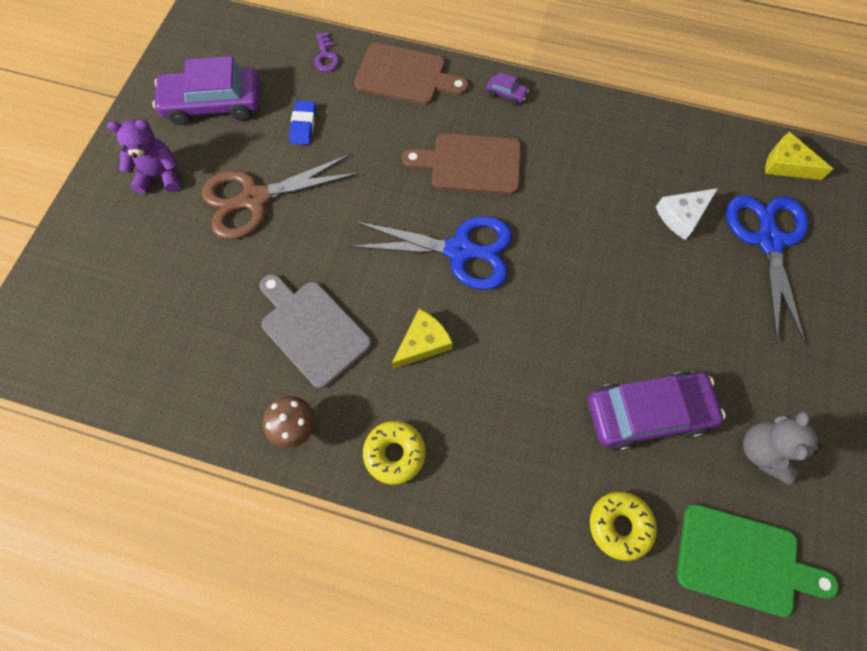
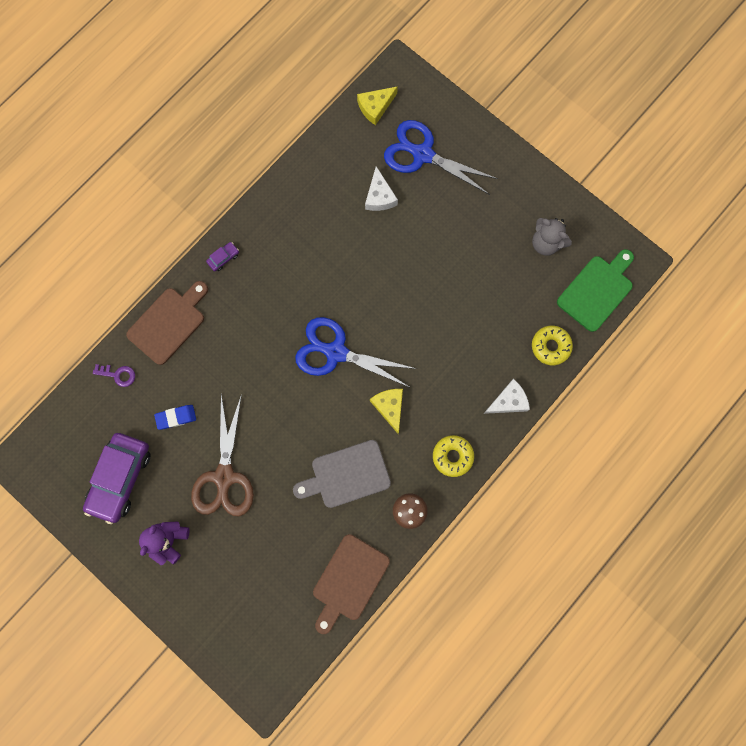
camera: 65 degrees left, 10 degrees up
blue eraser [289,100,316,145] -> blue eraser turned 45 degrees counterclockwise [154,405,196,430]
blue scissors [349,216,512,290] -> blue scissors turned 105 degrees counterclockwise [295,317,417,388]
brown cutting board [402,133,521,195] -> brown cutting board moved to [313,534,390,634]
purple car [588,372,726,451] -> none
none -> white cheese [484,379,530,414]

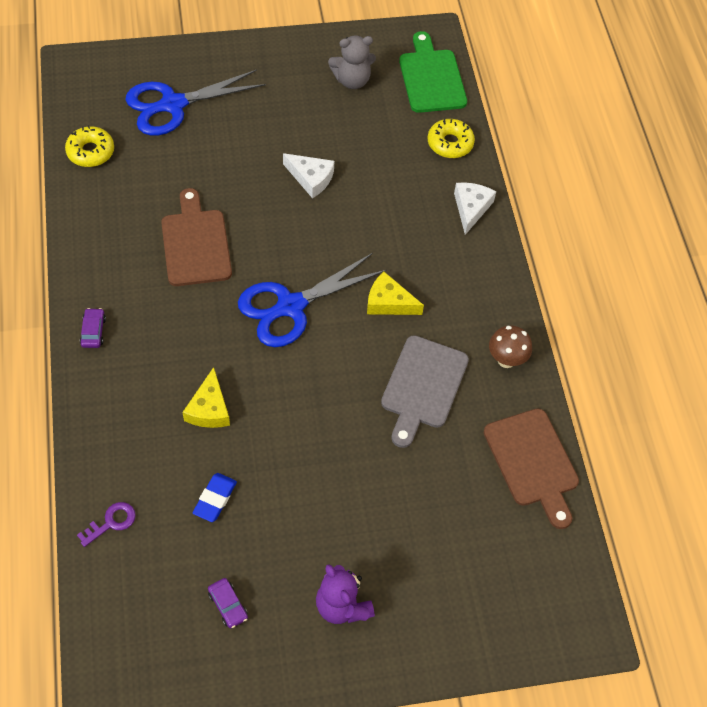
camera: 55 degrees left, 20 degrees down
purple car [83,433,151,524] -> purple car [208,578,248,628], size x0.41
brown cutting board [126,281,208,365] -> brown cutting board moved to [161,188,232,286]
brown scissors [191,394,254,516] -> none
yellow cheese [357,86,398,125] -> yellow cheese moved to [183,367,230,428]
white cheese [365,166,398,211] -> white cheese moved to [283,153,334,198]
yellow donut [433,435,474,477] -> yellow donut moved to [65,125,114,167]

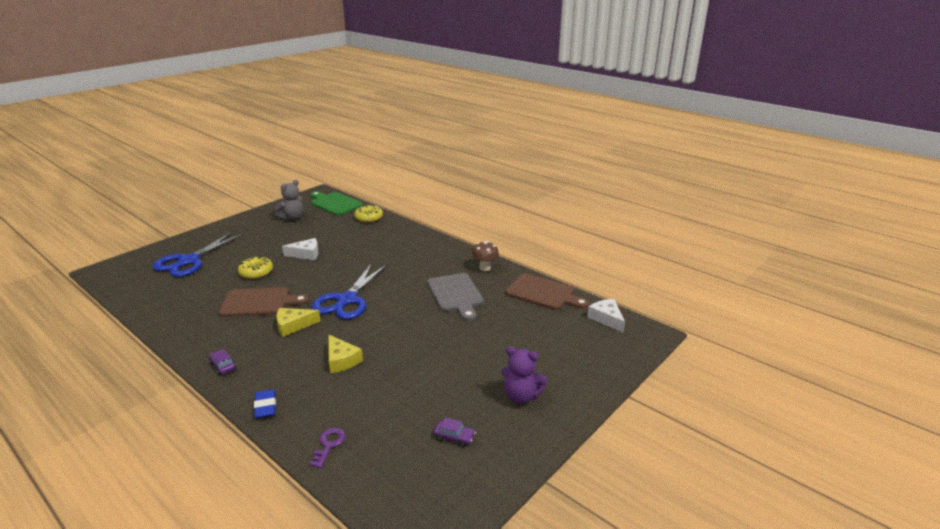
camera: 35 degrees left, 30 degrees down
yellow donut [65,125,114,167] -> yellow donut moved to [238,257,273,279]
brown cutting board [161,188,232,286] -> brown cutting board turned 135 degrees clockwise [219,287,309,317]
blue eraser [193,473,237,522] -> blue eraser moved to [254,389,276,419]
yellow cheese [367,272,424,315] -> yellow cheese moved to [276,308,321,337]
white cheese [454,182,496,235] -> white cheese moved to [587,299,625,333]

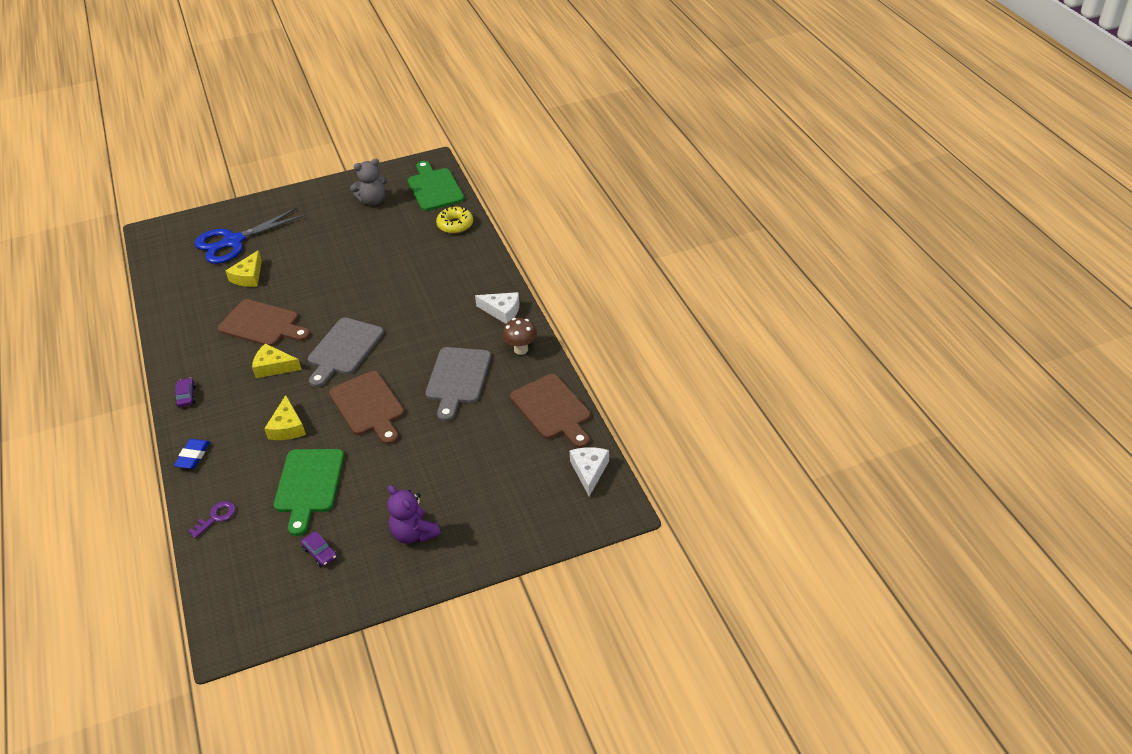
camera: 30 degrees right, 15 degrees up
yellow donut [238,257,273,279] -> none
white cheese [282,238,319,260] -> white cheese moved to [475,292,519,324]
blue scissors [311,263,387,319] -> grey cutting board [308,318,384,387]
none -> yellow cheese [226,250,262,287]
none -> green cutting board [274,449,344,536]
none -> brown cutting board [329,371,405,445]

